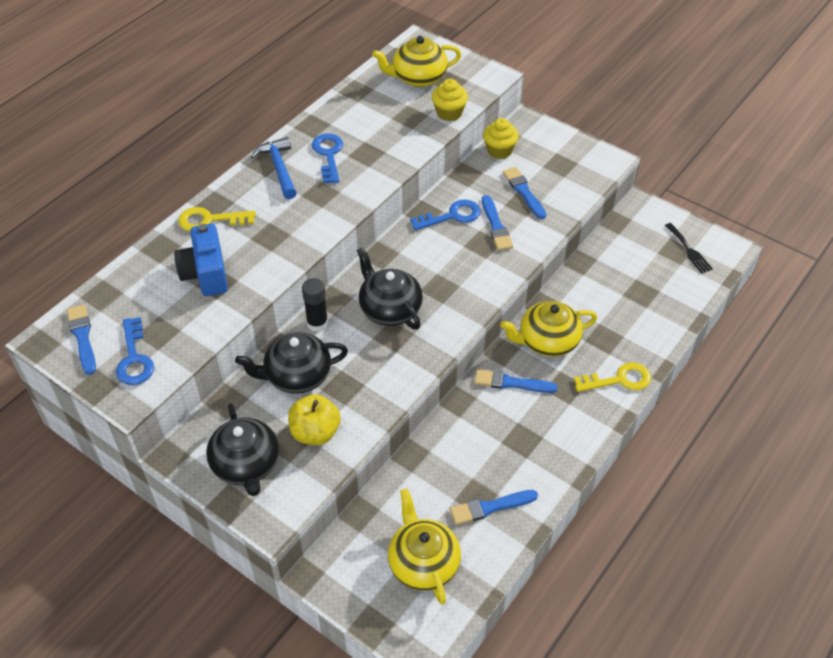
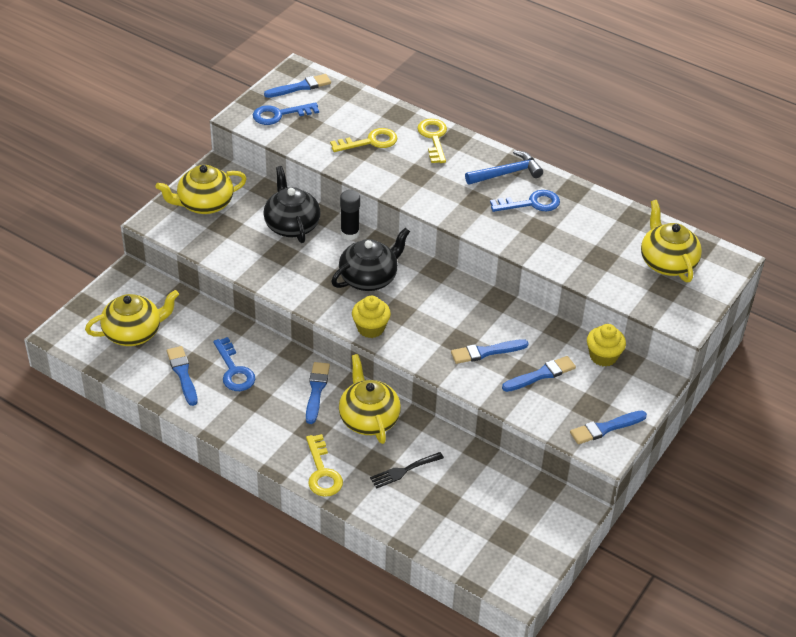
camera: 85 degrees right, 5 degrees down
blue camera [174,224,228,296] -> yellow key [330,128,397,152]
black teapot [206,403,279,496] -> yellow teapot [155,165,247,214]
yellow apple [288,394,341,445] -> none
blue key [410,199,481,230] -> blue key moved to [213,337,255,391]
yellow cupcake [432,79,468,121] -> yellow cupcake moved to [352,296,391,338]
black fork [665,223,713,274] -> black fork moved to [370,452,444,489]
none -> blue brush [570,411,647,444]

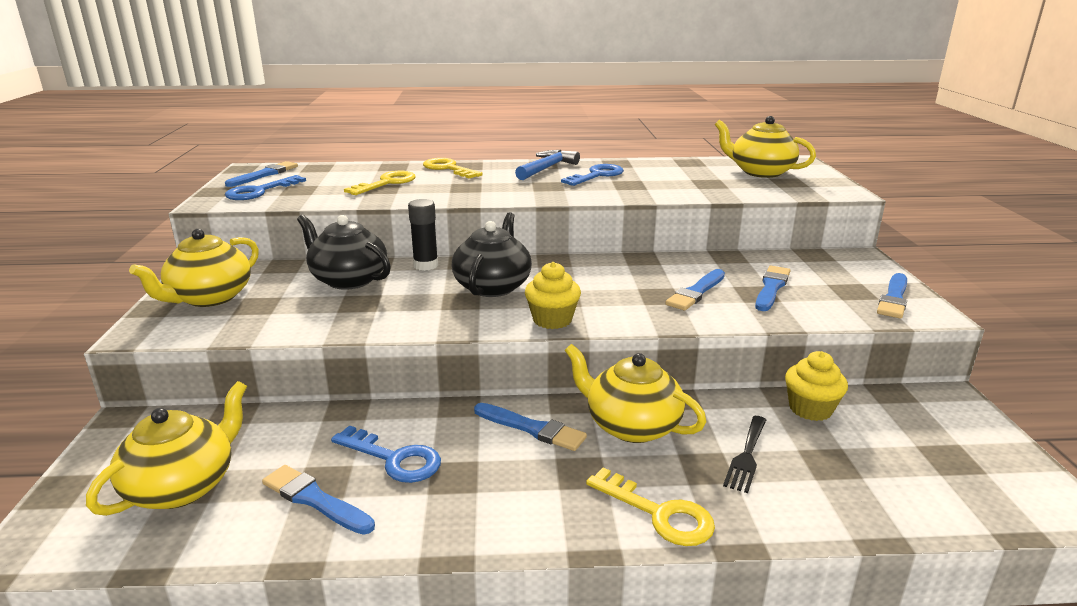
camera: 35 degrees left, 20 degrees down
blue brush [306,362,330,424] -> blue brush turned 150 degrees clockwise [474,403,587,451]
yellow cupcake [587,324,626,367] -> yellow cupcake moved to [785,351,848,421]

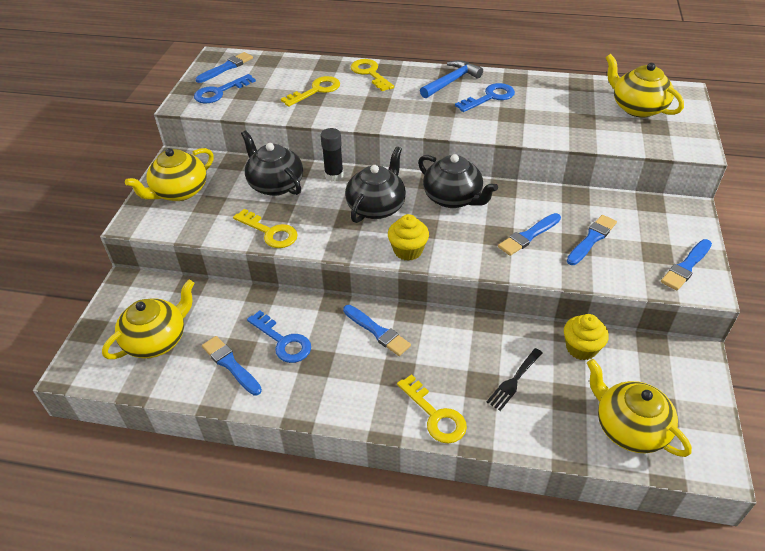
camera: 15 degrees right, 20 degrees up
yellow teapot [565,344,706,443] -> yellow teapot moved to [587,359,692,457]
none -> yellow key [233,209,298,248]
none -> black teapot [418,154,498,208]

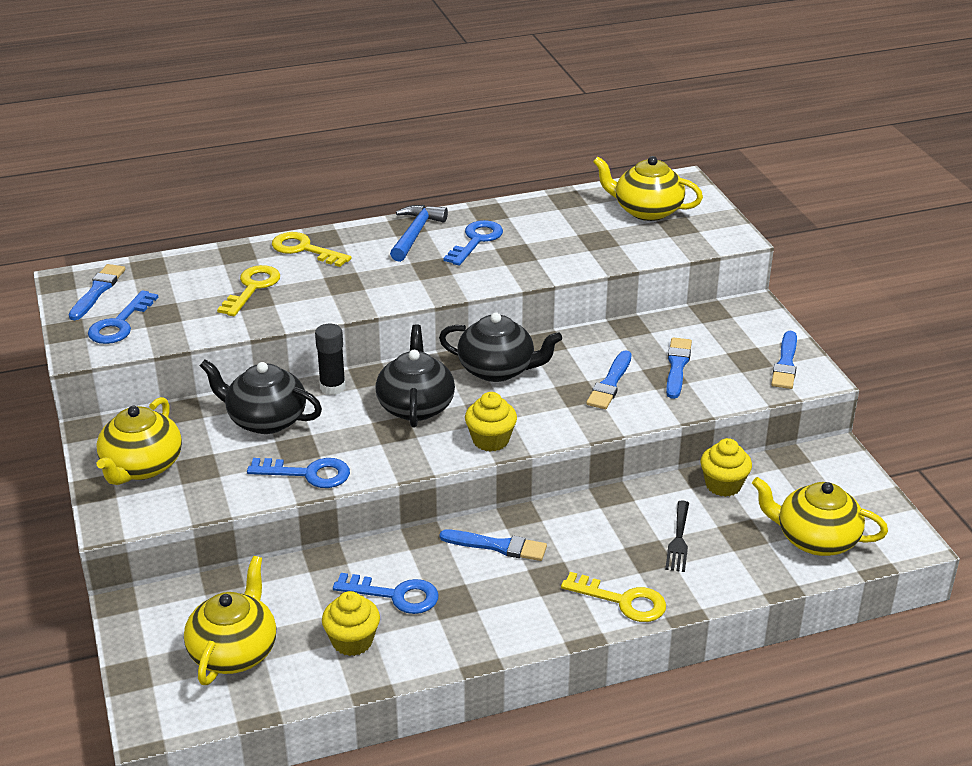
camera: 30 degrees left, 10 degrees down
blue brush [202,336,262,396] -> yellow cupcake [322,591,380,656]
yellow key [233,209,298,248] -> blue key [247,458,350,488]

